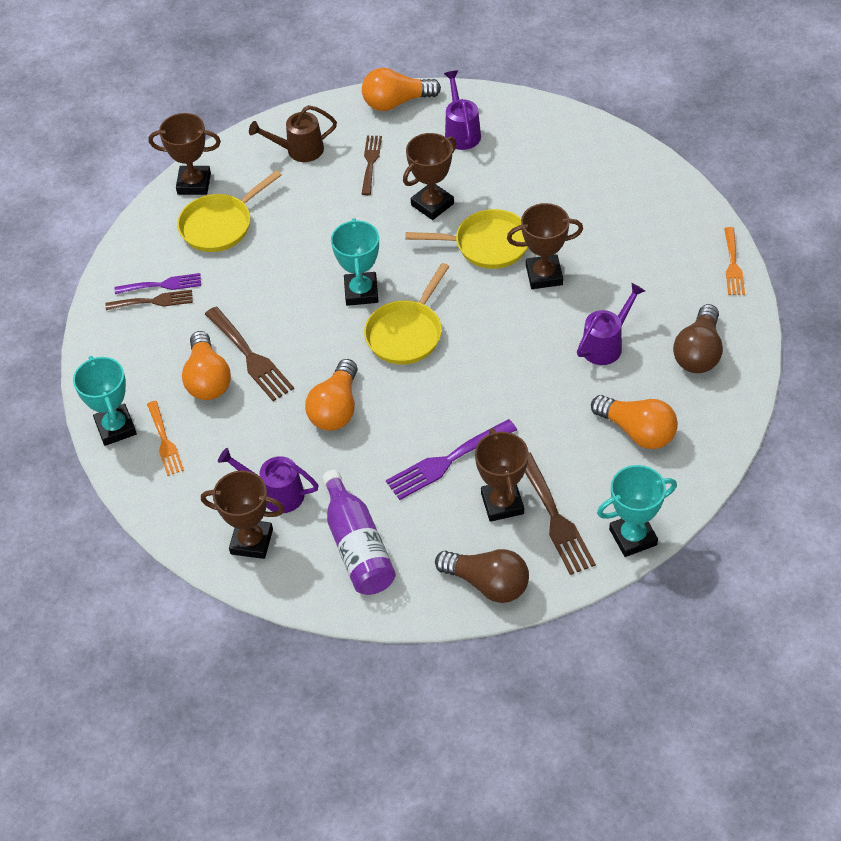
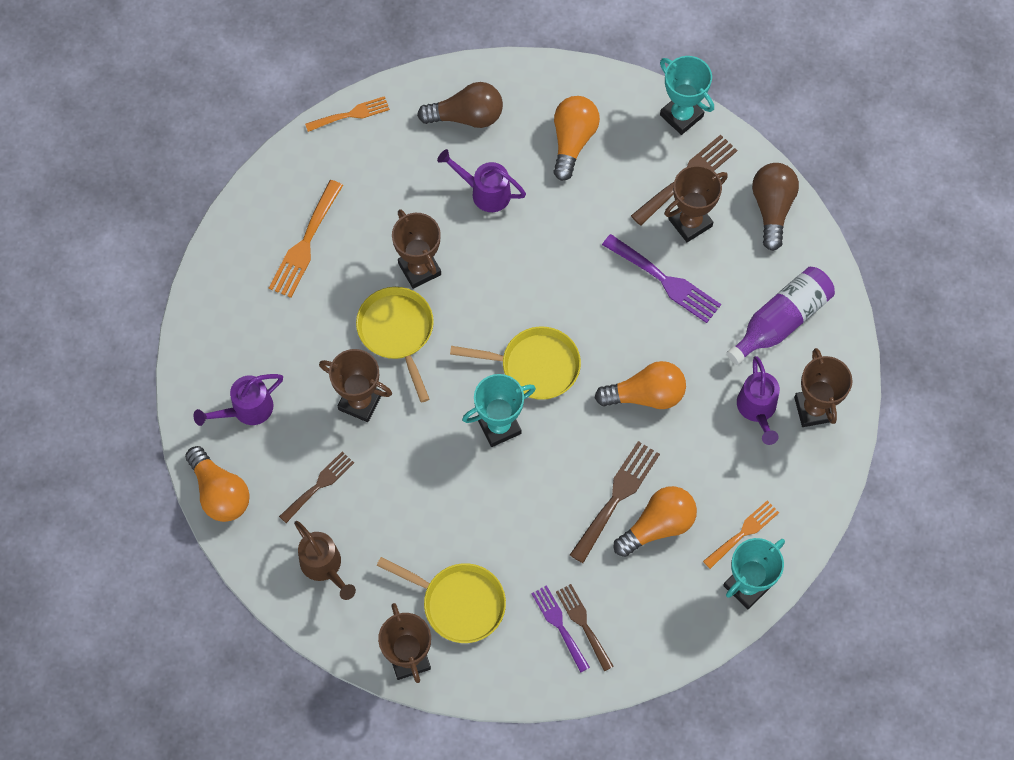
camera: 115 degrees left, 15 degrees up
brown fork [362,136,382,195] -> brown fork turned 150 degrees clockwise [279,452,354,523]
none -> orange fork [269,180,343,298]

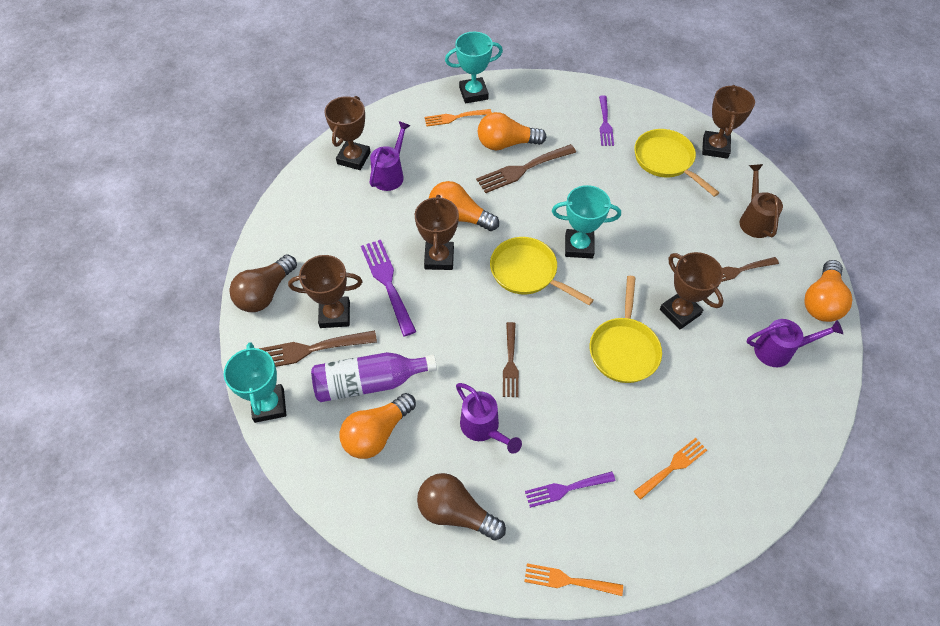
camera: 150 degrees left, 10 degrees down
orange light bulb [185,446,250,522] -> orange light bulb turned 150 degrees counterclockwise [804,260,853,322]
orange fork [269,180,343,298] -> orange fork [633,438,707,500], size x0.66
brown trophy [392,209,441,289] -> brown trophy moved to [415,195,459,270]
brown fork [556,584,614,671] -> brown fork moved to [503,322,519,397]
purple bottle [727,267,835,365] -> purple bottle moved to [311,352,437,402]
none -> purple fork [525,471,616,508]

